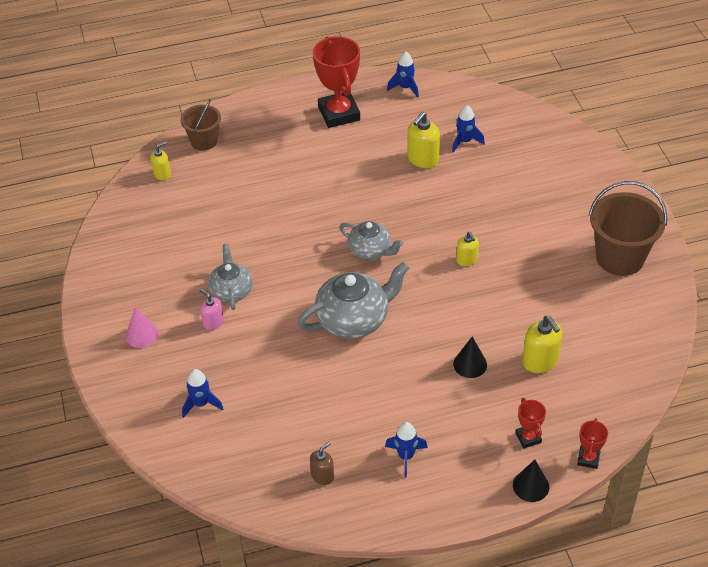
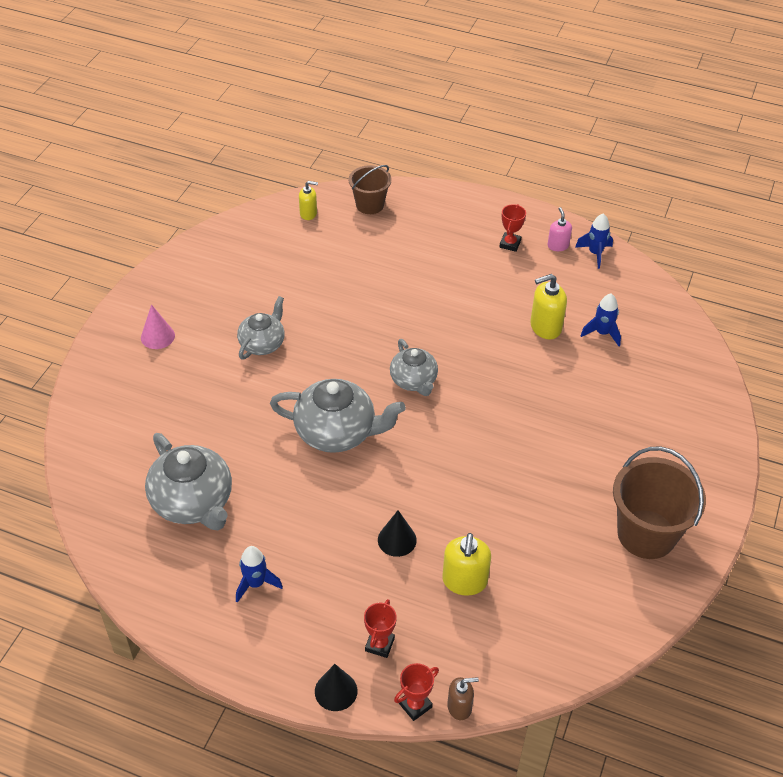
camera: 35 degrees right, 0 degrees up
blue rocket [182,369,223,418] -> none
pink soap dispenser [200,289,224,330] -> pink soap dispenser moved to [547,207,572,251]
brown soap dispenser [310,441,334,485] -> brown soap dispenser moved to [447,677,479,720]
red trophy [313,36,360,128] -> red trophy [499,204,526,252], size x0.47
yellow soap dispenser [456,232,479,266] -> none
none -> grey teapot [145,433,232,530]

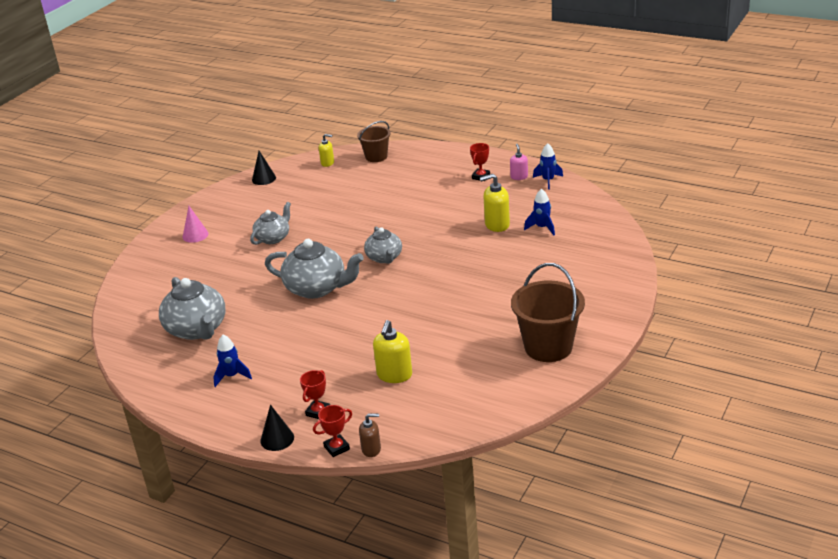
camera: 10 degrees right, 15 degrees down
black cone [378,510,417,557] -> black cone moved to [252,151,276,185]

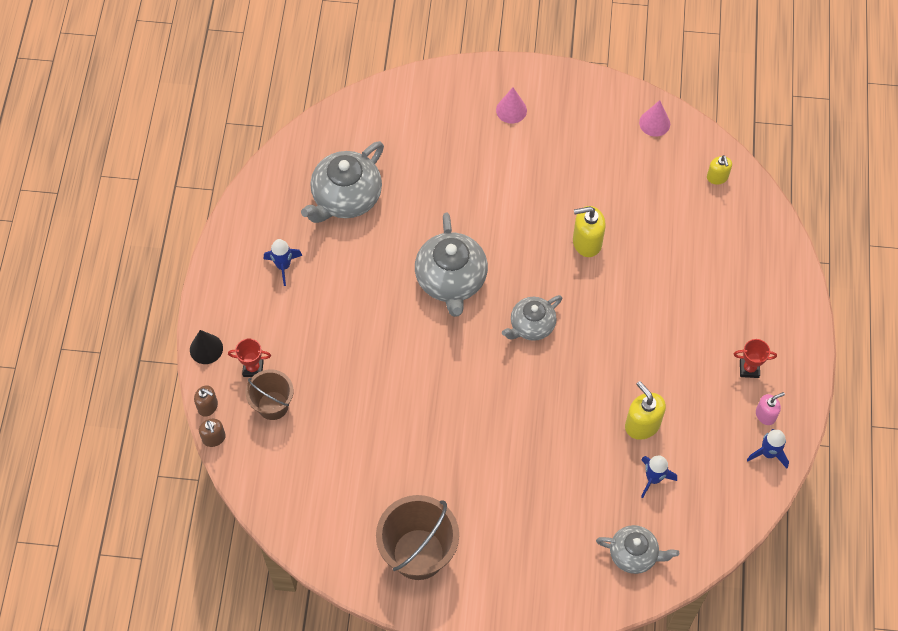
camera: 65 degrees right, 30 degrees up
grey teapot [250,202,291,245] -> grey teapot moved to [596,525,679,574]
black cone [252,151,276,185] -> pink cone [639,100,670,137]
red trophy [313,405,352,457] -> brown soap dispenser [194,385,218,416]
brown bucket [357,121,391,162] -> brown bucket moved to [246,369,293,420]
yellow soap dispenser [373,320,412,383] -> yellow soap dispenser moved to [573,206,606,257]

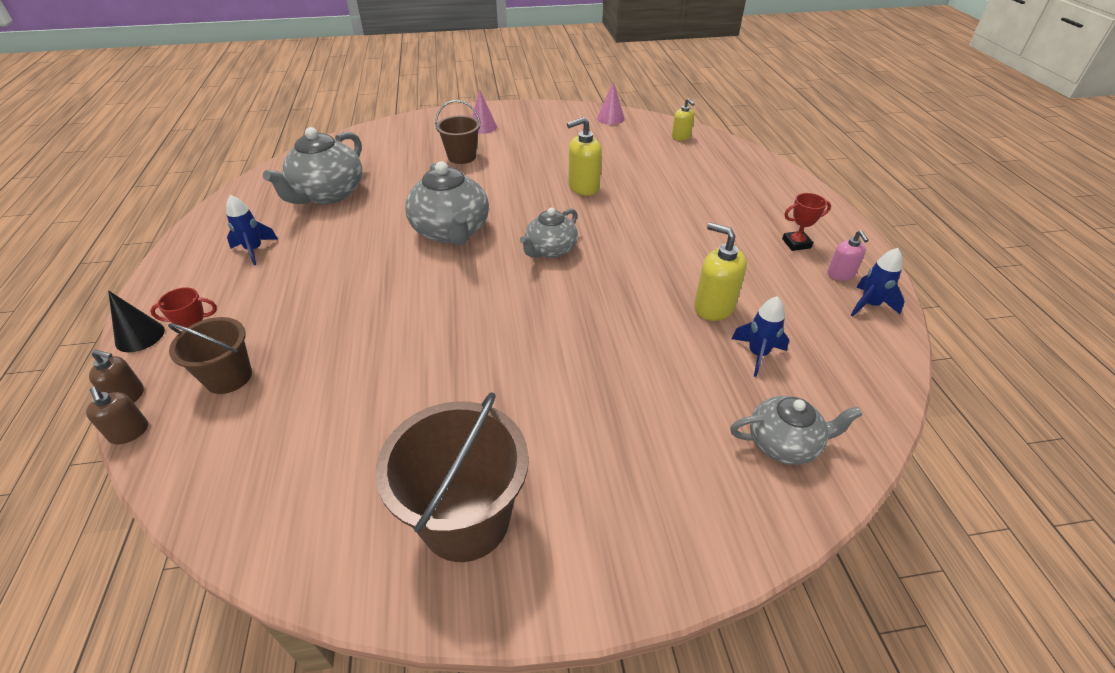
camera: 15 degrees left, 20 degrees down
pink soap dispenser [756,392,785,425] -> pink soap dispenser turned 120 degrees clockwise [827,230,869,281]
none -> brown bucket [435,100,481,164]

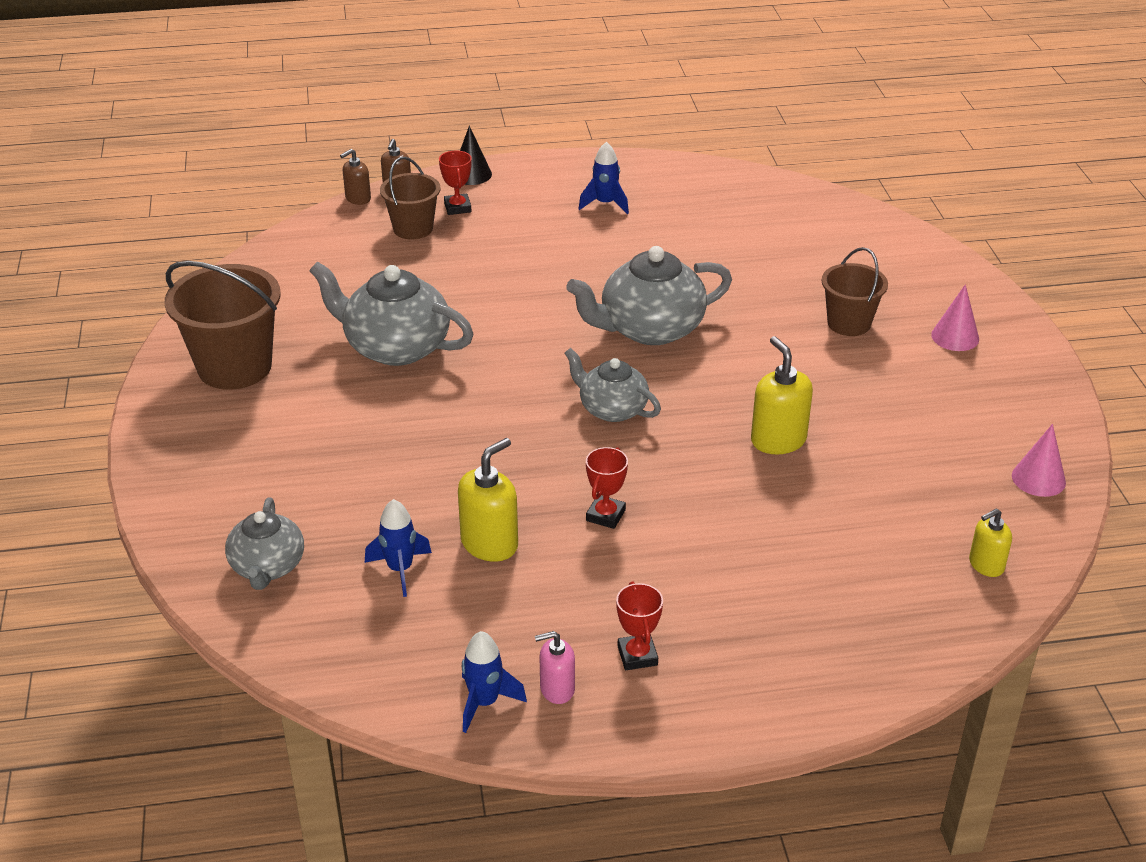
camera: 90 degrees right, 5 degrees down
grey teapot [263,127,363,204] -> grey teapot moved to [309,261,474,366]
none -> red trophy [586,447,628,529]

